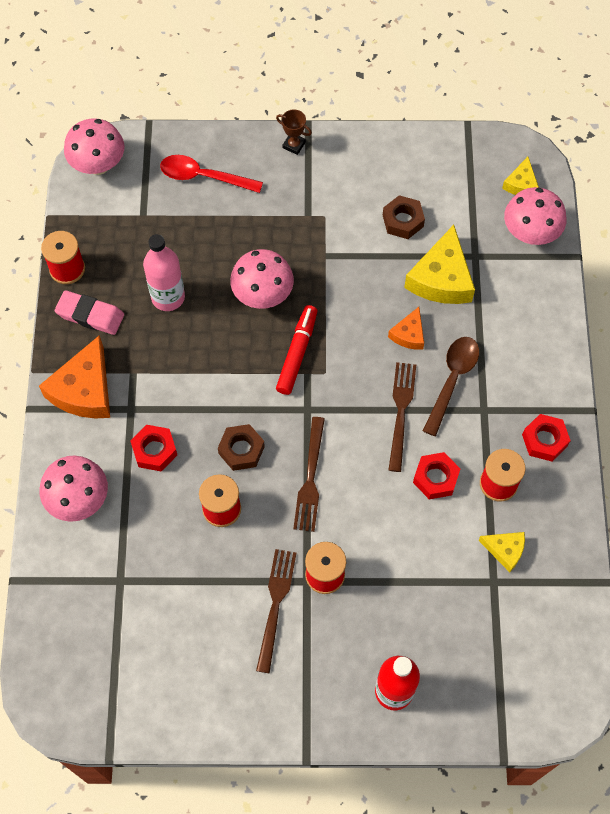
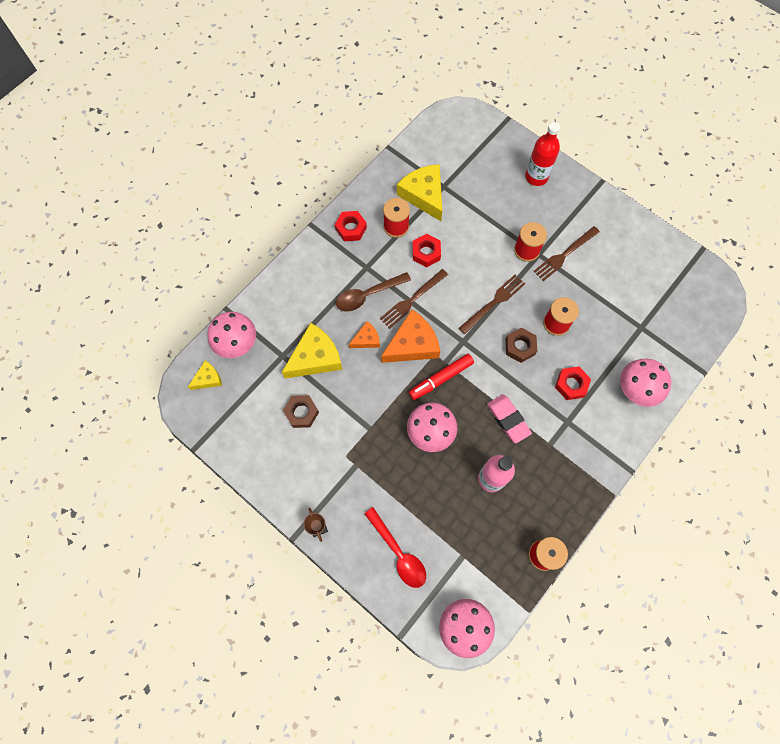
camera: 140 degrees left, 5 degrees up
orange cheese [39,335,110,419] -> orange cheese moved to [381,310,440,363]
pink eraser [55,290,124,335] -> pink eraser moved to [487,395,532,443]
yellow cheese [478,532,525,572] -> yellow cheese [397,164,442,221], size x1.87

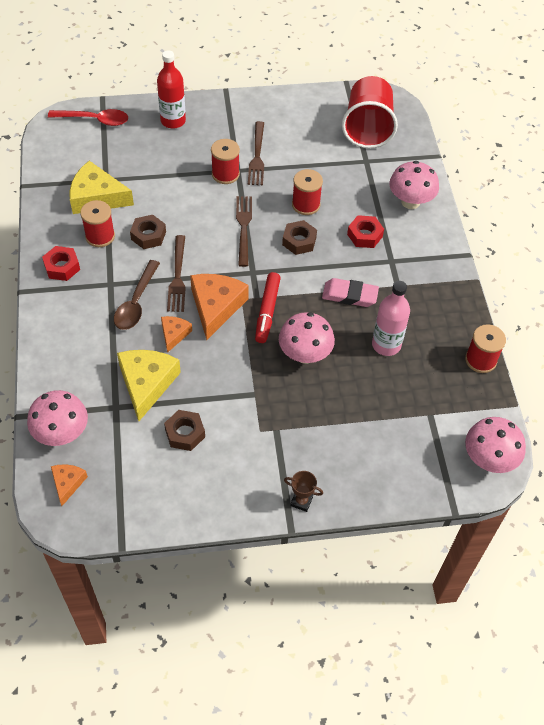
camera: 50 degrees left, 15 degrees down
yellow cheese [188,361,222,390] -> orange cheese [51,464,88,506]
red spoon [364,507,426,588] -> red spoon moved to [48,109,128,126]
red nut [412,234,441,267] -> brown nut [130,215,166,249]
none -> red cup [342,76,398,148]

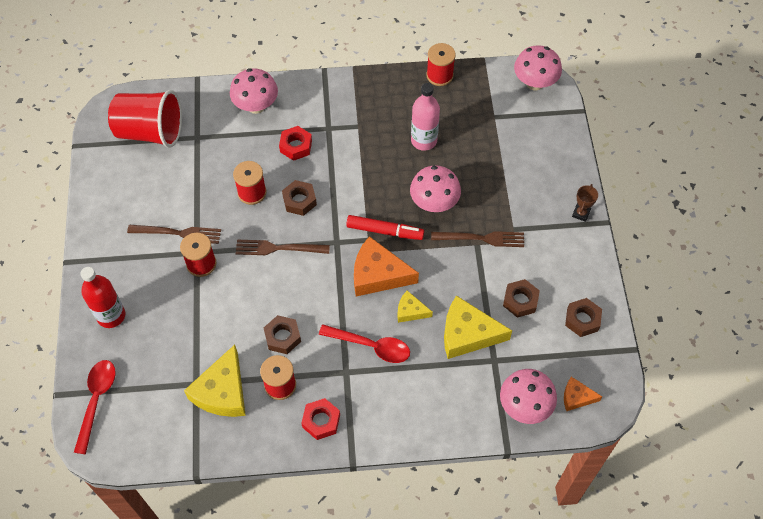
camera: 85 degrees left, 5 degrees up
brown spoon [114,260,160,330] -> red spoon [319,324,410,363]
orange cheese [161,316,192,353] -> yellow cheese [397,291,433,323]
brown fork [167,235,186,312] -> brown fork moved to [431,231,524,247]
pink eraser [322,278,379,307] -> none
none -> brown nut [565,298,602,337]

